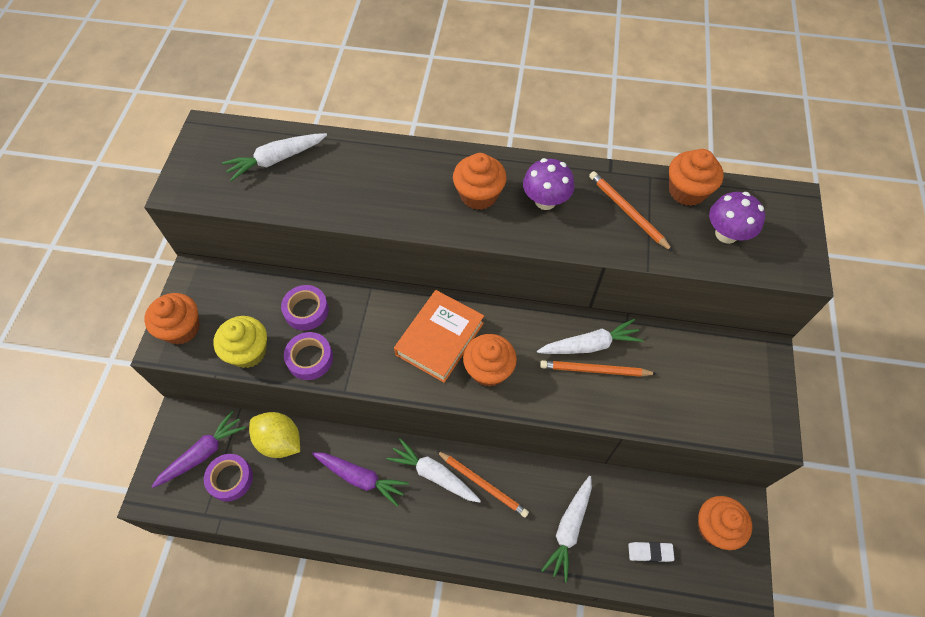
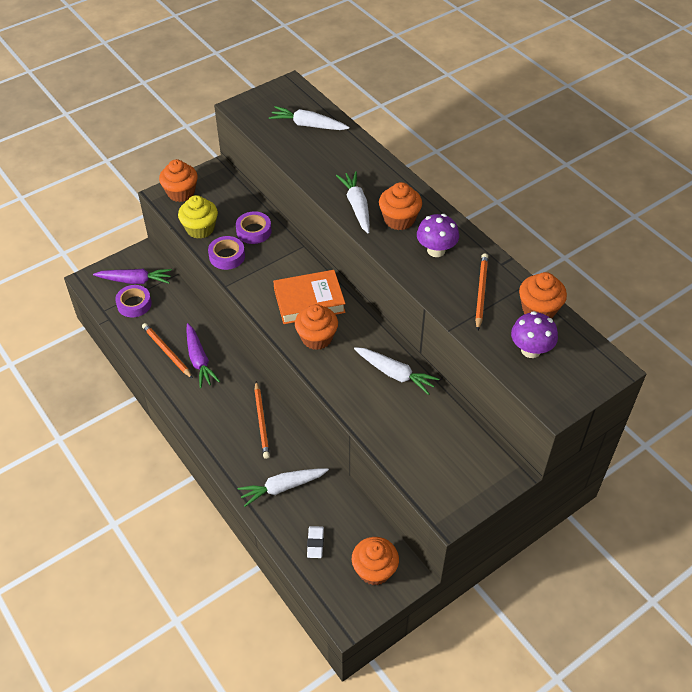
camera: 45 degrees right, 10 degrees down
yellow lemon [249,412,300,458] -> none
white carrot [387,438,481,503] -> white carrot moved to [336,171,370,233]
orange pencil [540,360,657,377] -> orange pencil moved to [142,323,193,379]
white eraser [628,542,675,562] -> white eraser turned 45 degrees clockwise [307,526,324,558]

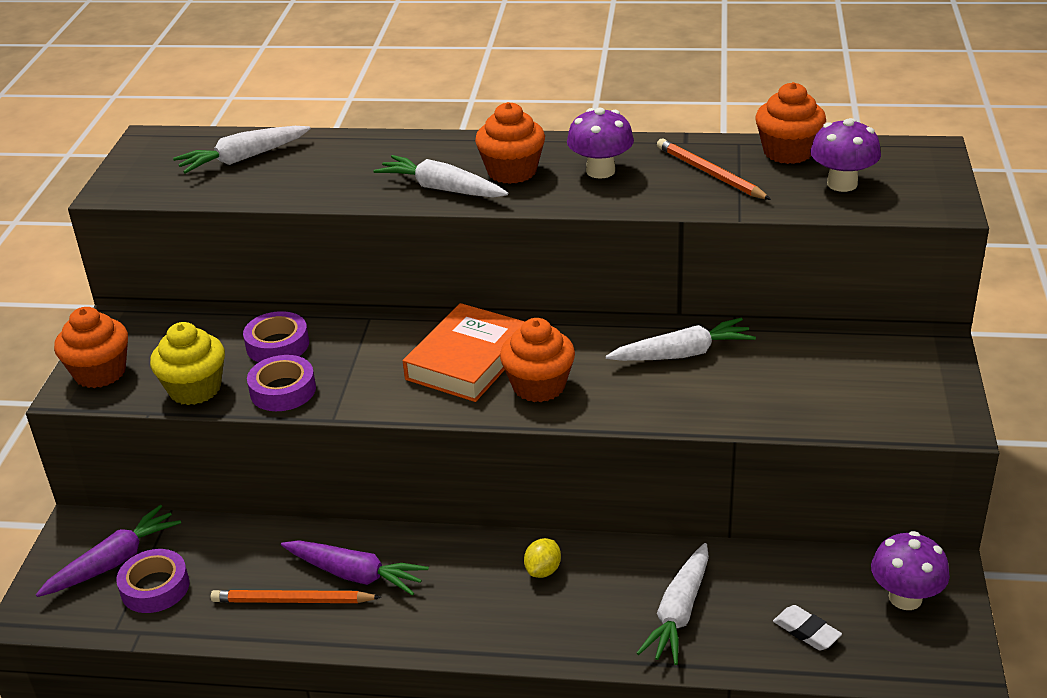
camera: 45 degrees left, 15 degrees down
orange pencil [254,381,270,459] -> yellow lemon [524,538,561,578]
orange cupcake [352,537,399,585] -> purple mushroom [871,531,950,610]

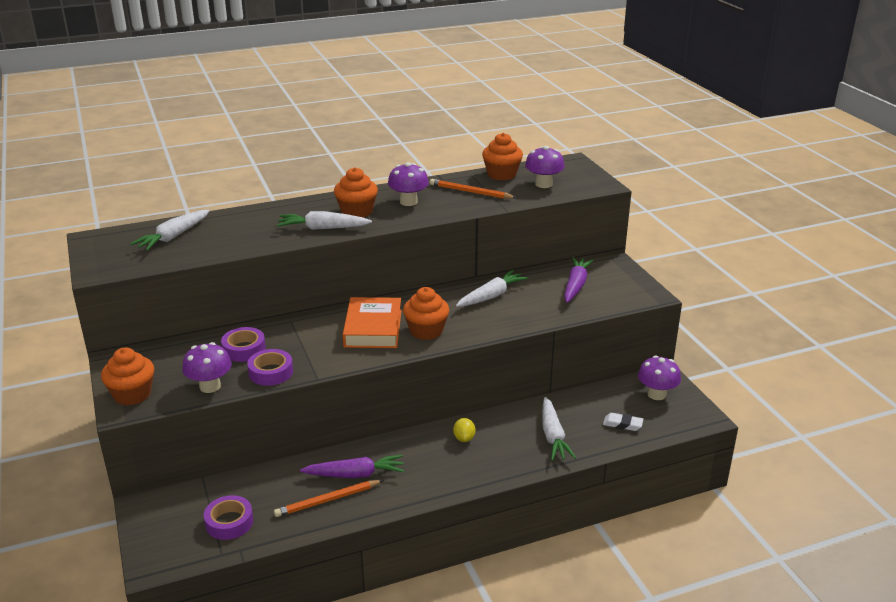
camera: 30 degrees left, 5 degrees down
purple carrot [36,505,181,597] -> purple carrot moved to [564,257,594,303]
yellow cupcake [150,322,225,405] -> purple mushroom [182,342,232,393]

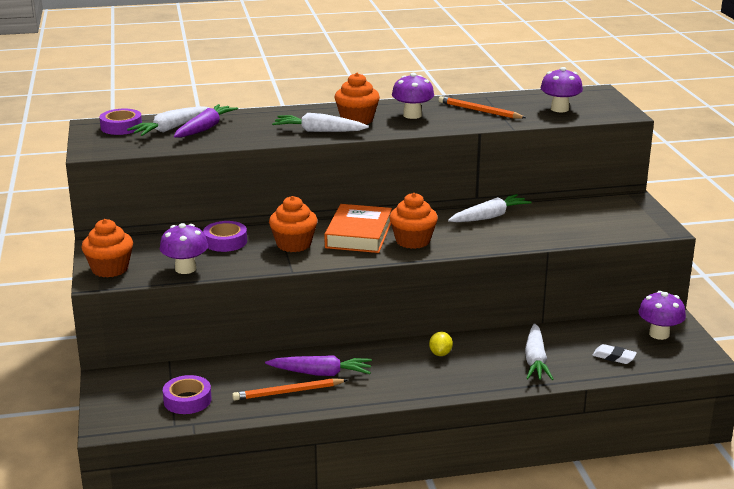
camera: 10 degrees right, 5 degrees down
purple tape [247,349,293,386] -> purple tape moved to [99,109,142,135]
orange cupcake [482,133,523,180] -> orange cupcake moved to [269,196,318,252]
purple carrot [564,257,594,303] -> purple carrot moved to [174,104,238,138]

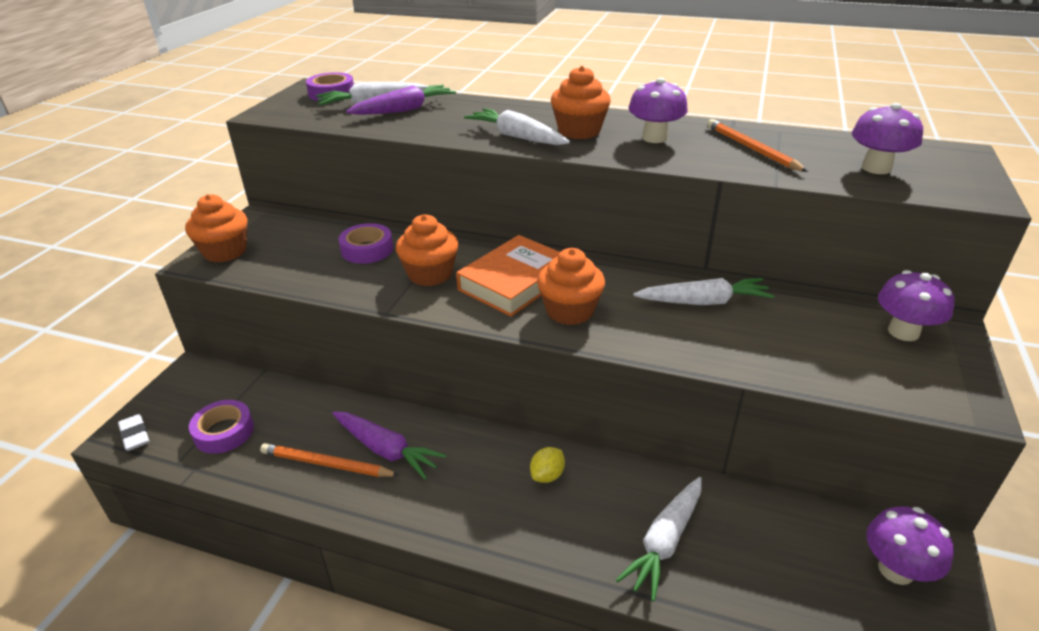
camera: 30 degrees right, 10 degrees up
purple mushroom [160,223,208,274] -> purple mushroom moved to [878,270,954,341]
white eraser [592,344,637,364] -> white eraser moved to [118,414,149,451]

